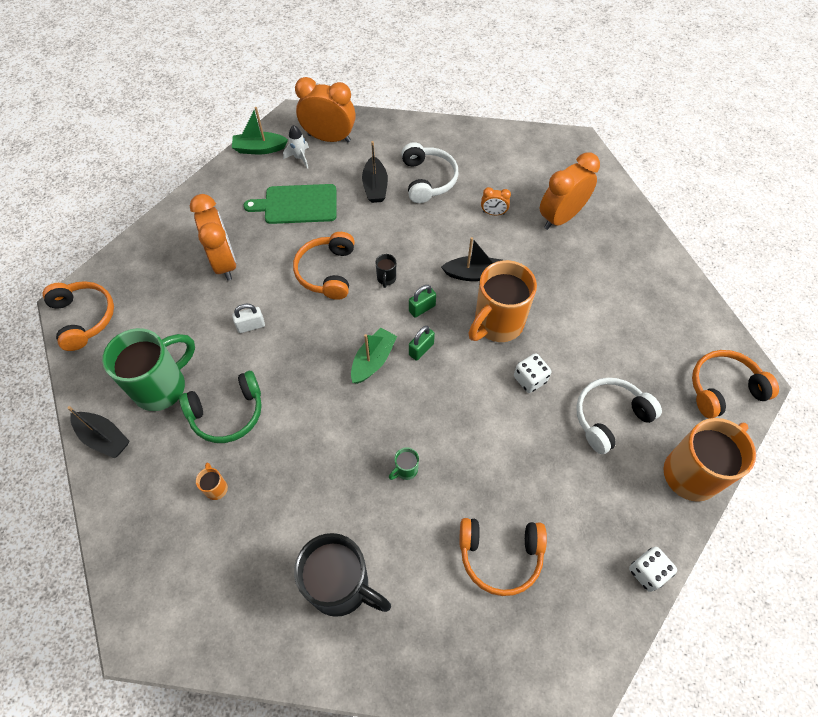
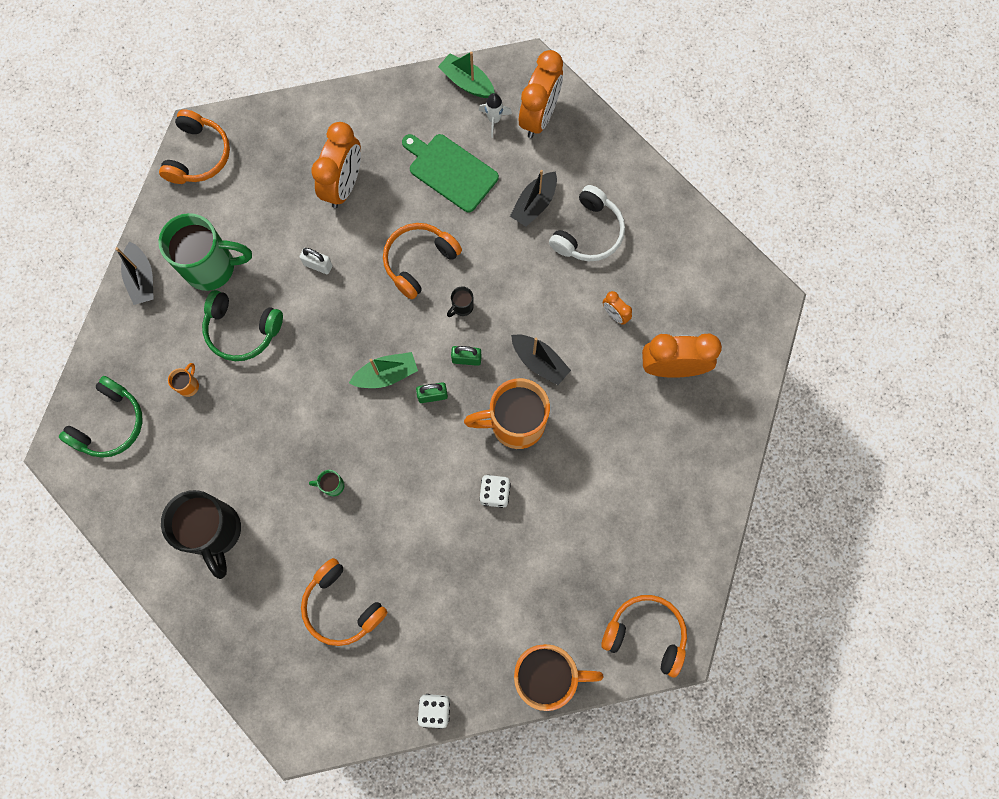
camera: 40 degrees right, 15 degrees up
orange clock [295,77,356,142] -> orange clock turned 60 degrees clockwise [519,50,563,138]
white headphones [576,377,662,454] -> none
none -> green headphones [59,376,142,458]

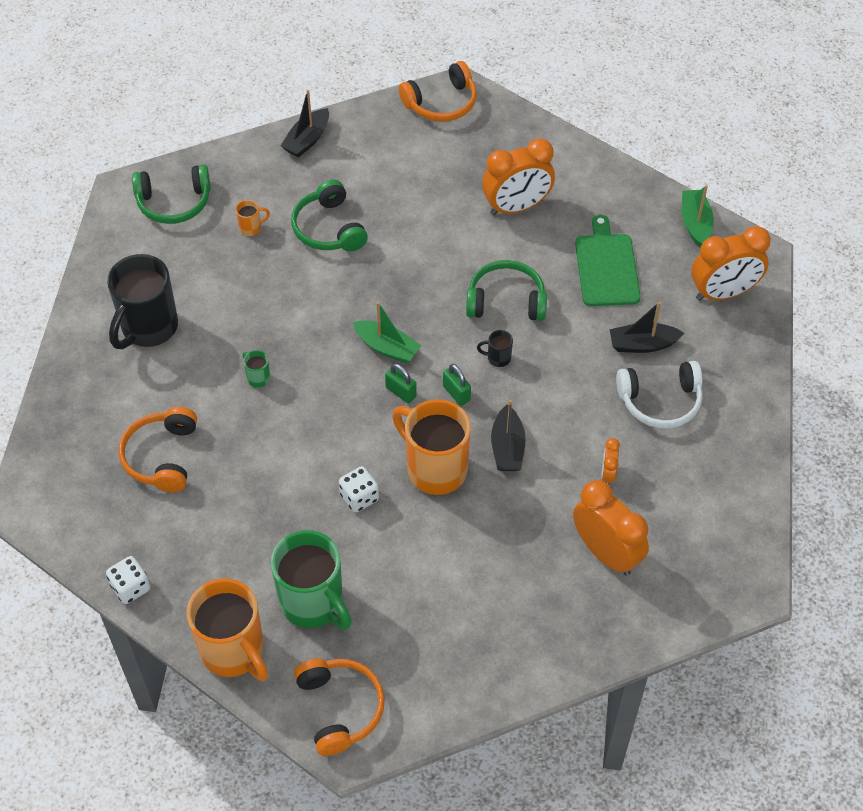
camera: 50 degrees right, 20 degrees down
green mug [158,213,252,291] -> green mug moved to [271,530,352,630]
white padlock [300,248,332,274] -> none
orange headphones [383,223,462,300] -> green headphones [466,260,547,321]
white rocket [479,93,512,138] -> none

